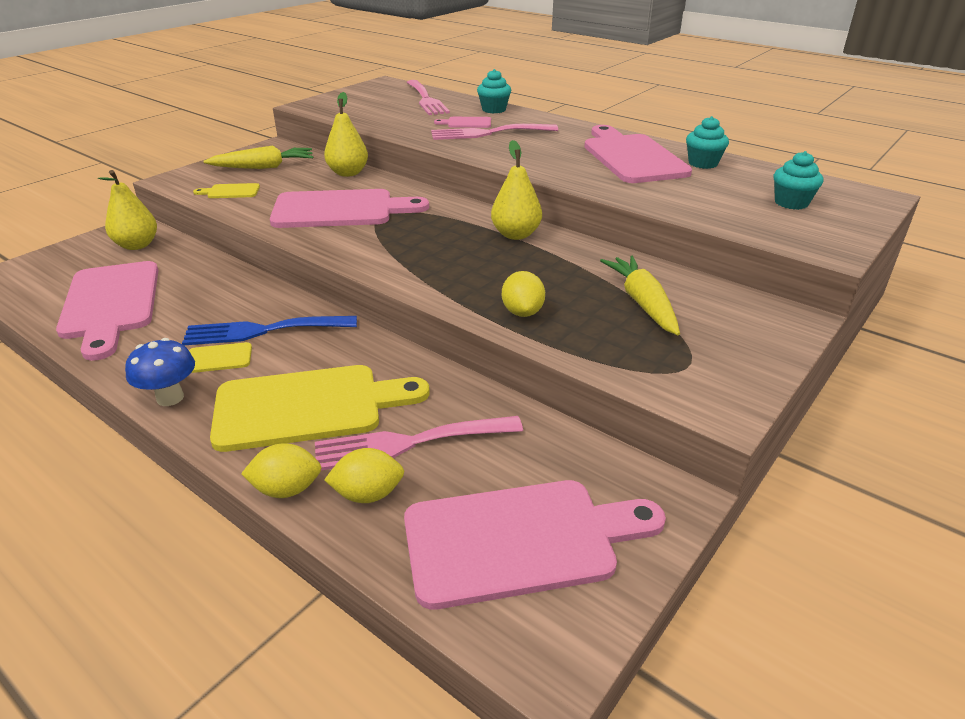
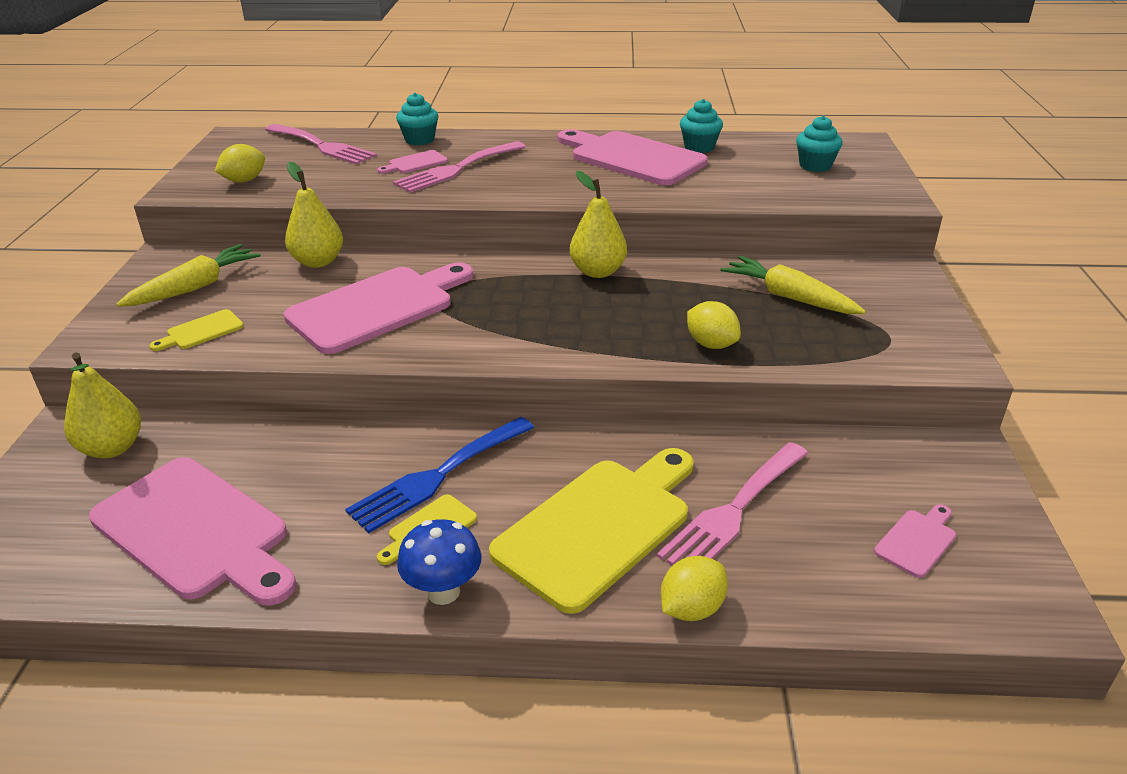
camera: 35 degrees left, 0 degrees up
yellow lemon [324,448,404,503] -> yellow lemon moved to [215,144,265,183]
pink cutting board [404,480,666,610] -> pink cutting board [874,504,956,578], size x0.43

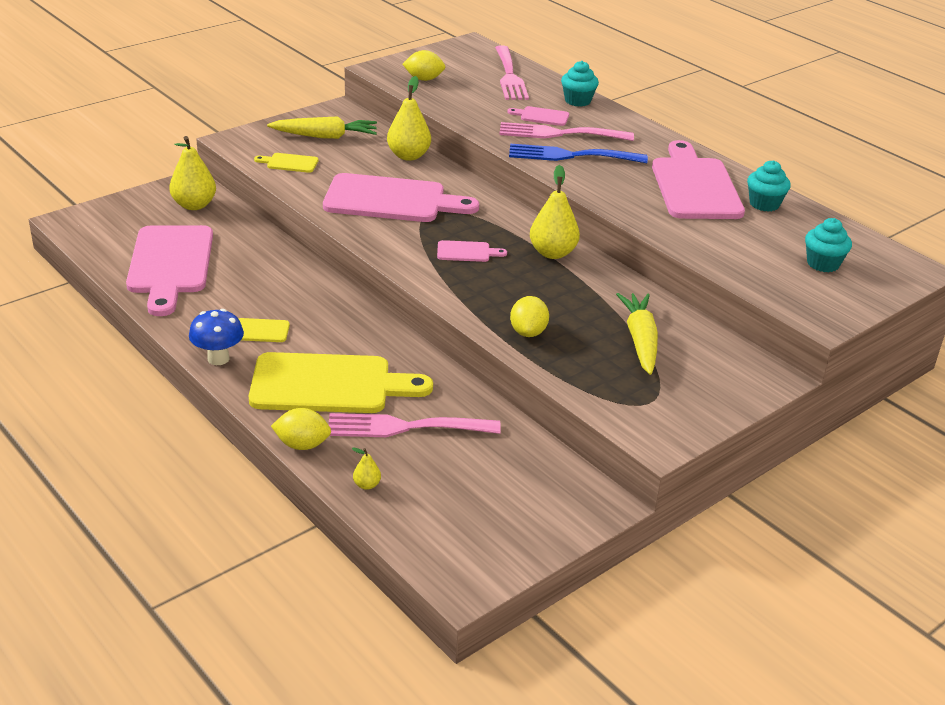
camera: 45 degrees right, 0 degrees up
blue fork [345,417,534,533] -> blue fork moved to [509,144,648,163]
pink cutting board [874,504,956,578] -> pink cutting board moved to [437,240,507,262]
none -> yellow pear [352,448,381,490]

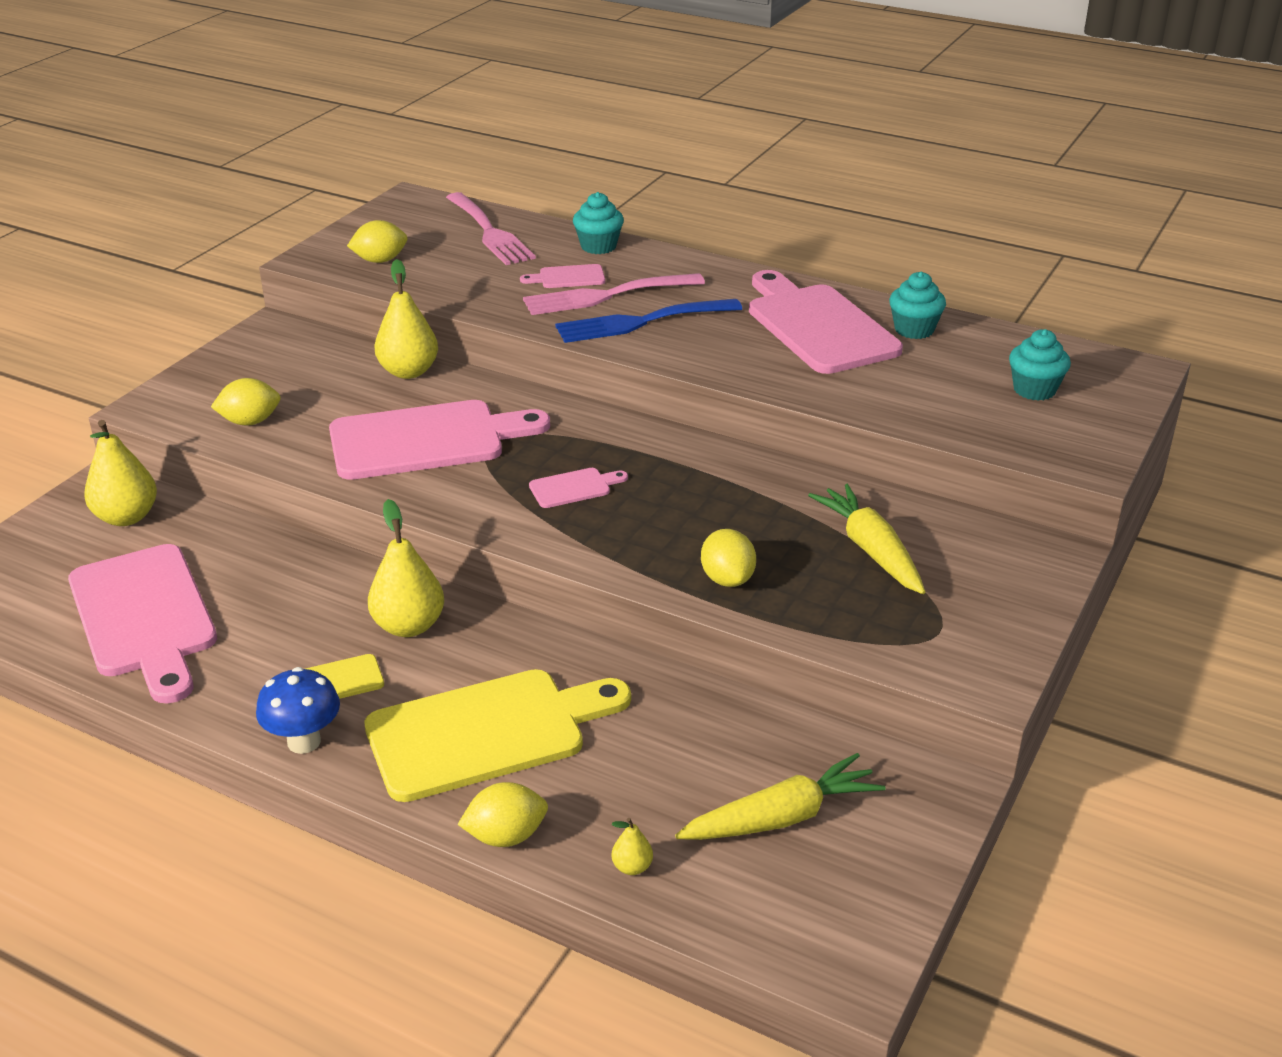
camera: 20 degrees left, 0 degrees up
yellow cutting board [254,153,318,173] -> yellow lemon [211,378,281,426]
yellow carrot [267,116,377,139] -> yellow carrot moved to [675,753,886,840]
pink fork [328,413,501,437] -> none
yellow pear [530,165,580,259] -> yellow pear moved to [368,499,444,637]

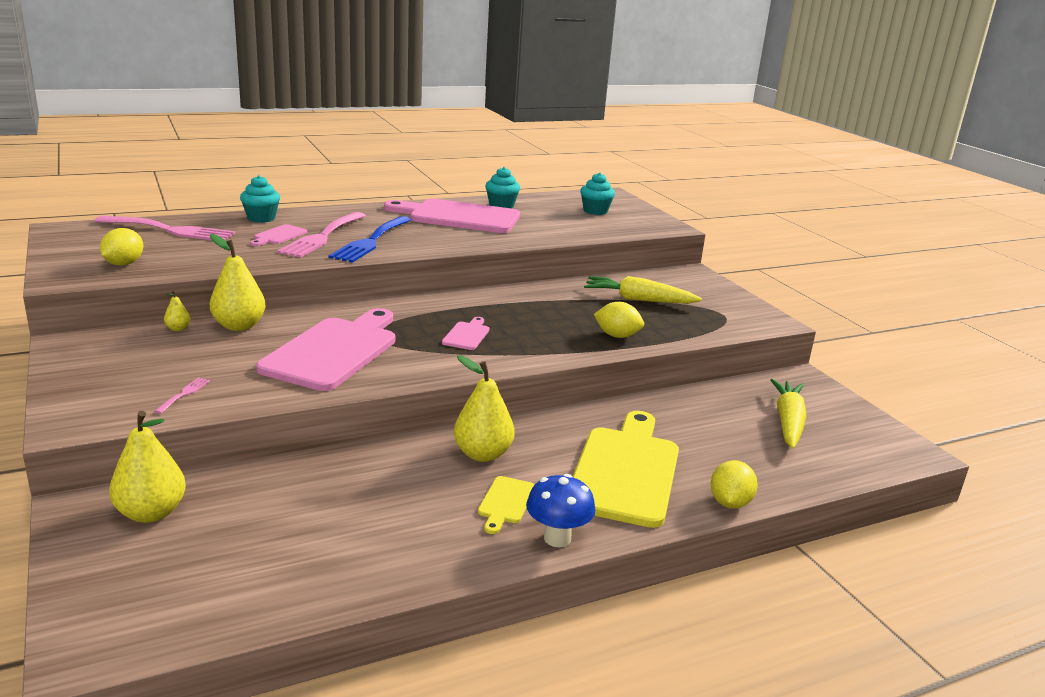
camera: 55 degrees left, 10 degrees down
pink cutting board [68,544,217,704] -> none
yellow lemon [211,378,281,426] -> pink fork [154,377,210,414]
yellow pear [611,818,653,875] -> yellow pear moved to [164,290,190,331]

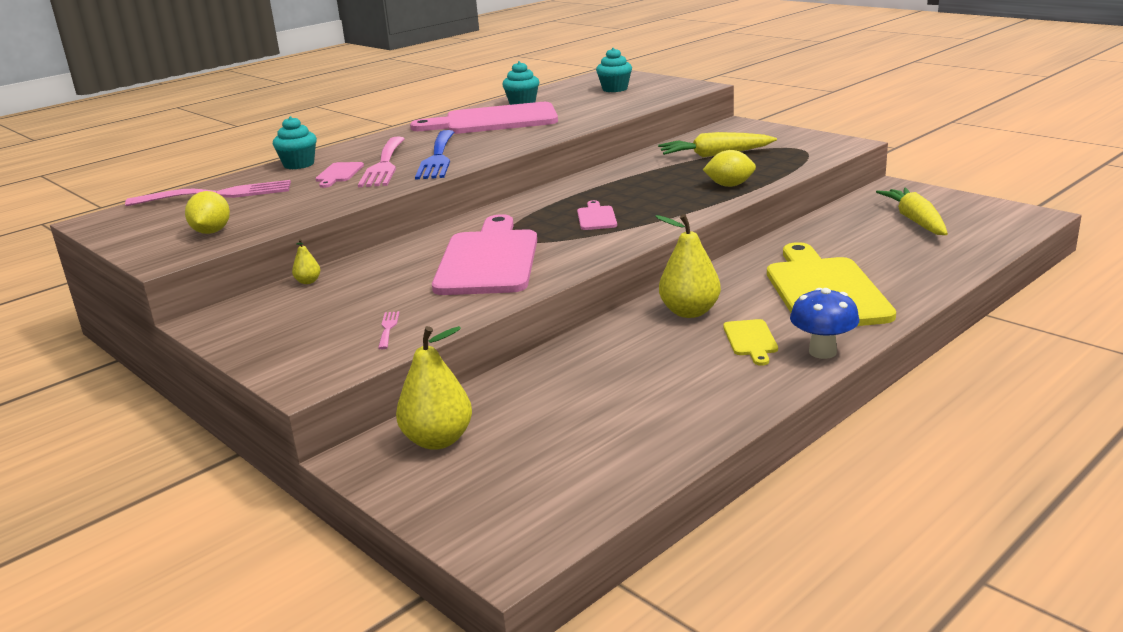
camera: 15 degrees left, 0 degrees up
yellow pear [210,234,266,331] -> none
yellow lemon [711,460,758,509] -> none

